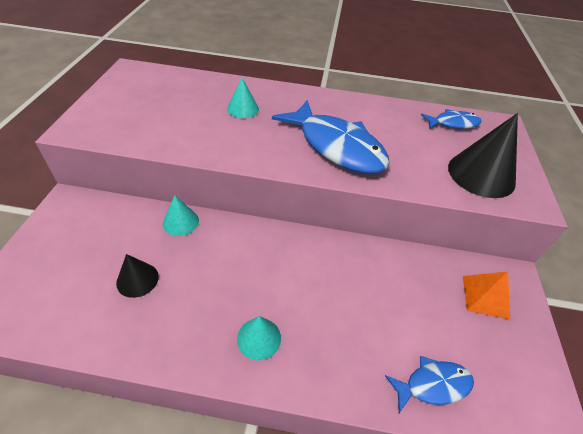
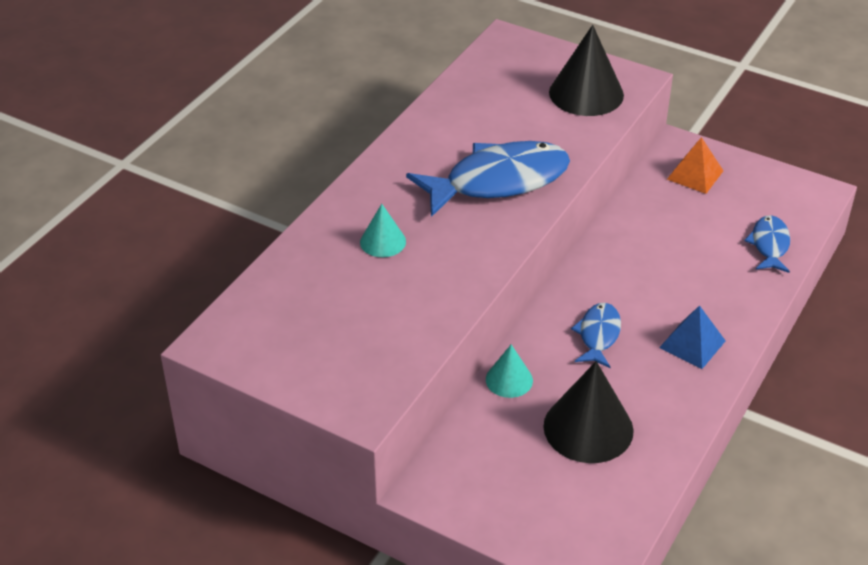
camera: 65 degrees left, 5 degrees down
black cone [116,254,159,298] -> black cone [543,361,634,463], size x1.83
turquoise cone [237,316,281,360] -> blue pyramid [659,305,726,369]
blue fish [421,109,482,129] -> blue fish moved to [571,303,621,368]

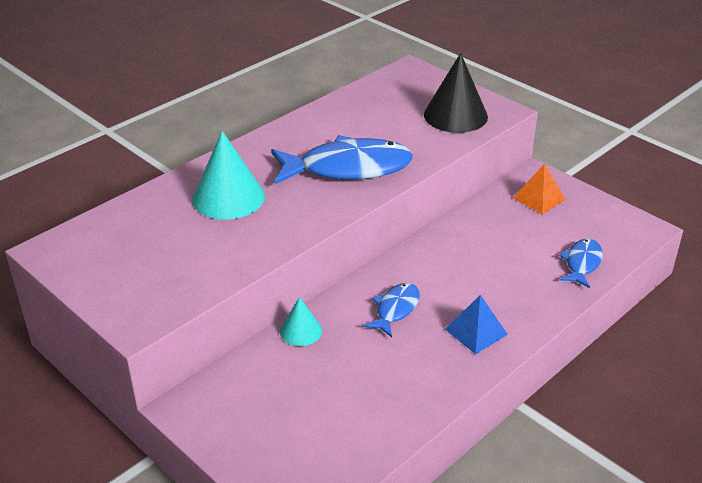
camera: 15 degrees right, 5 degrees down
turquoise cone [360,204,406,257] -> turquoise cone [192,131,265,220], size x1.83
black cone [543,361,634,463] -> none

